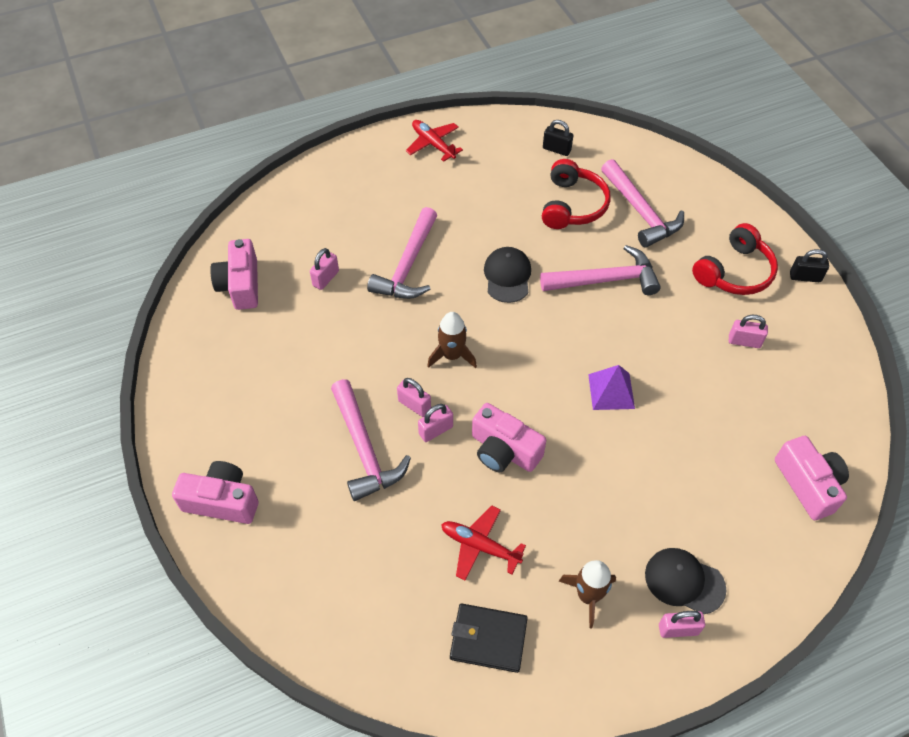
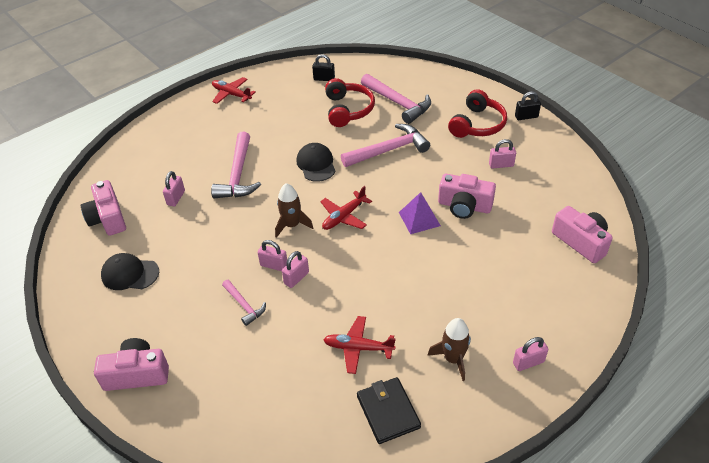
camera: 15 degrees left, 10 degrees down
pink hammer [331,379,411,501] -> pink hammer [222,280,266,326], size x0.55
black wallet [450,604,528,673] -> black wallet turned 75 degrees clockwise [357,377,421,444]
pink camera [472,403,546,472] -> pink camera moved to [438,174,496,219]
black cap [645,548,727,614] -> black cap moved to [101,253,159,290]
none -> red plane [320,186,372,230]

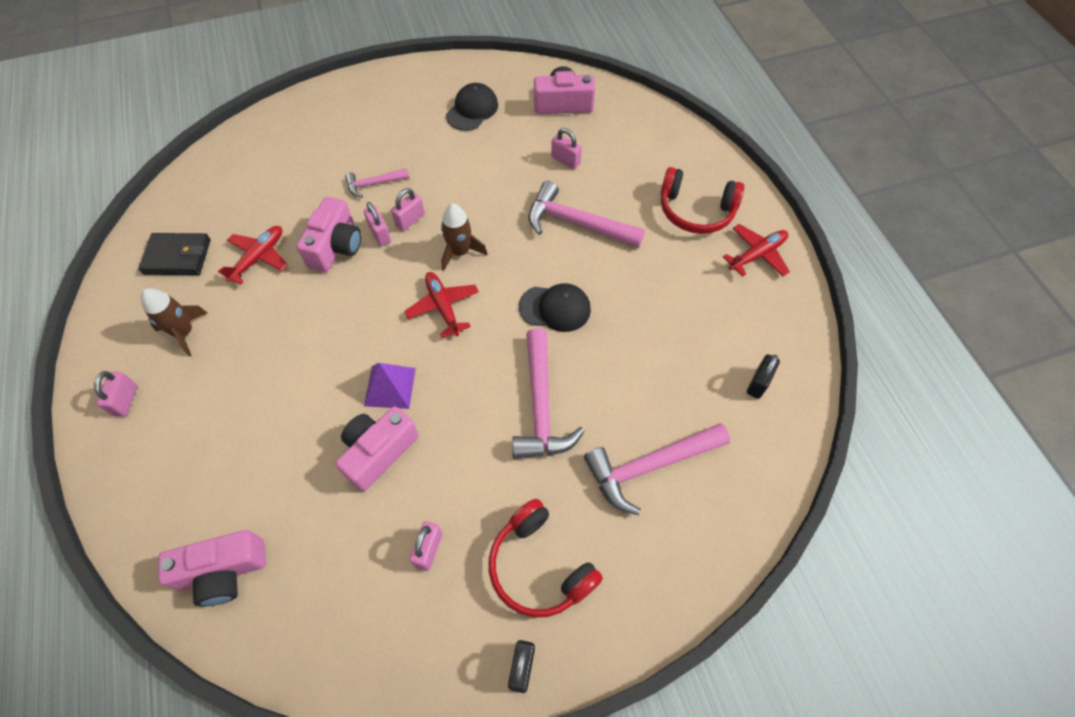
camera: 110 degrees right, 15 degrees up
pink camera [94,338,169,391] -> pink camera moved to [297,197,361,272]
red headphones [325,78,375,127] -> red headphones moved to [660,167,745,234]

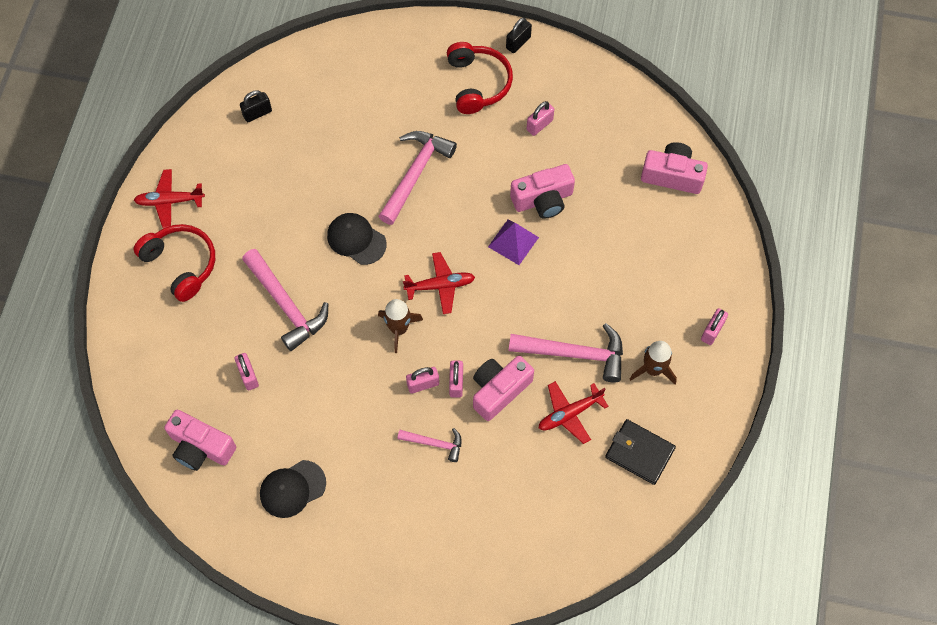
camera: 150 degrees left, 5 degrees up
red plane [404,272,479,338] -> red plane turned 105 degrees counterclockwise [403,252,475,314]
pink hammer [584,423,730,515] -> pink hammer moved to [509,323,623,383]

